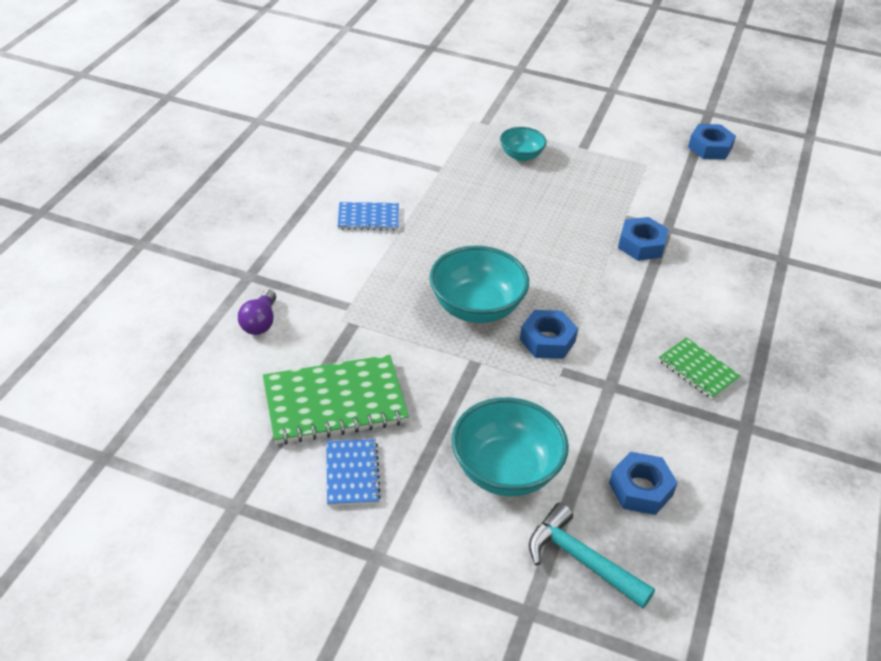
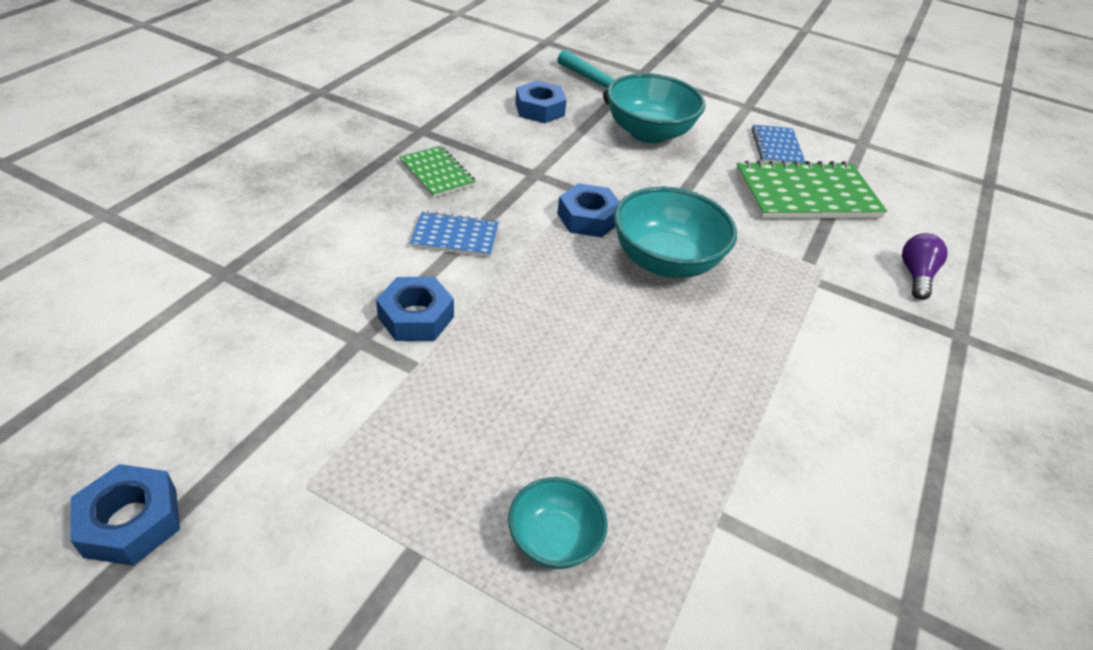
camera: 175 degrees left, 0 degrees up
blue notebook [338,202,399,231] -> blue notebook moved to [410,211,499,257]

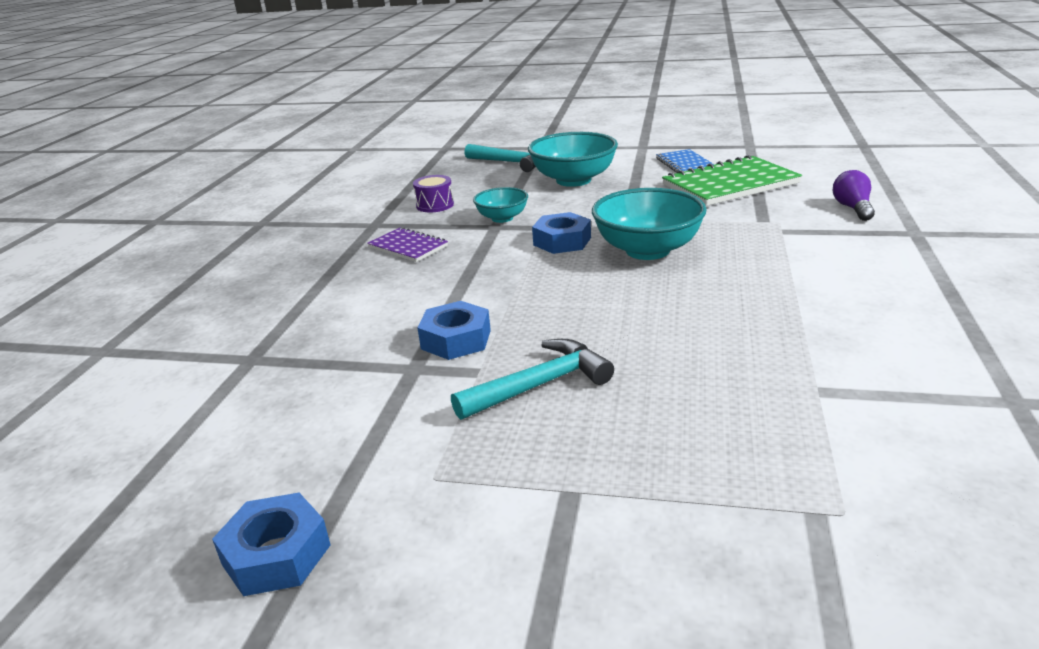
camera: 10 degrees left, 15 degrees down
green notebook [399,146,476,198] -> purple notebook [367,227,448,262]
blue notebook [410,211,499,257] -> none
turquoise bowl [508,477,608,569] -> turquoise bowl moved to [473,187,528,223]
blue nut [515,81,567,123] -> none
none -> purple drum [413,175,454,212]
none -> turquoise hammer [451,339,614,420]

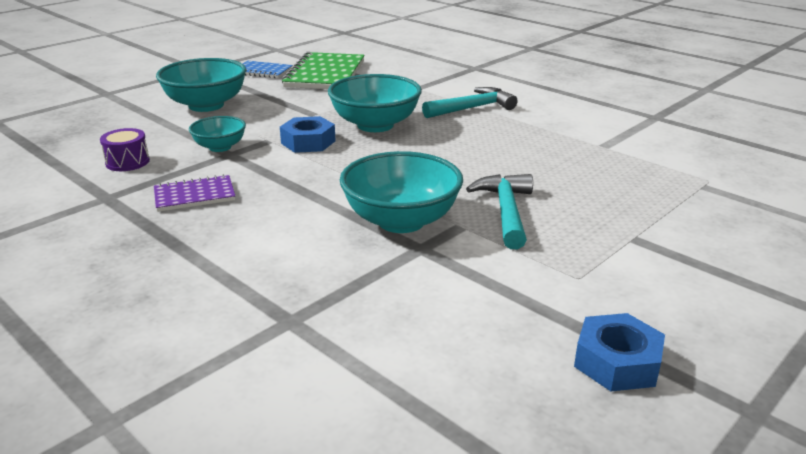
camera: 60 degrees left, 0 degrees up
blue nut [418,301,491,360] -> turquoise bowl [340,151,463,233]
turquoise hammer [464,144,536,172] -> turquoise hammer moved to [422,87,518,118]
purple light bulb [833,170,875,221] -> none

